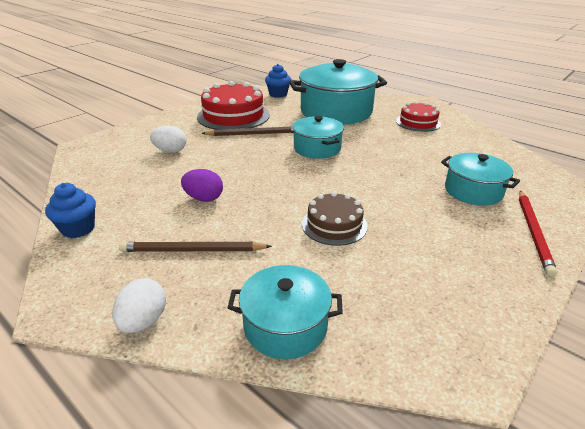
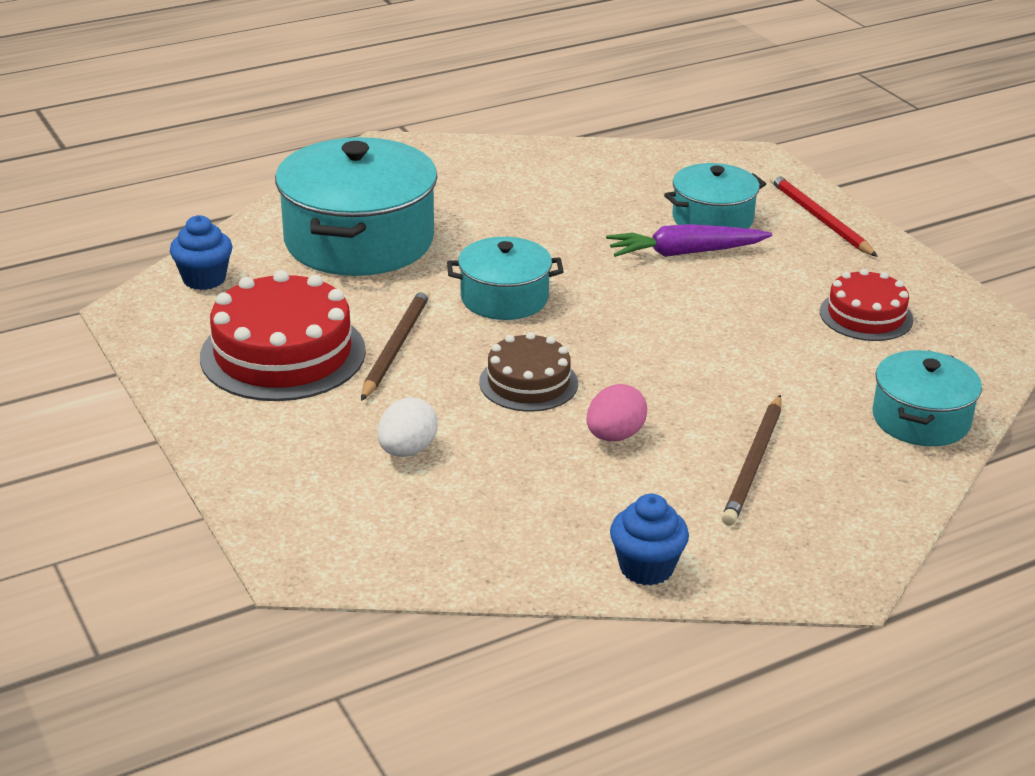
camera: 70 degrees left, 0 degrees up
white egg [112,278,166,333] -> none
purple egg [181,169,223,202] -> pink egg [586,384,647,441]
brown cake [302,192,368,246] -> brown cake moved to [479,332,578,412]
red cake [396,101,441,132] -> red cake moved to [820,269,914,341]
red pencil [519,191,557,277] -> red pencil turned 150 degrees counterclockwise [770,174,878,257]
none -> purple carrot [606,224,772,257]

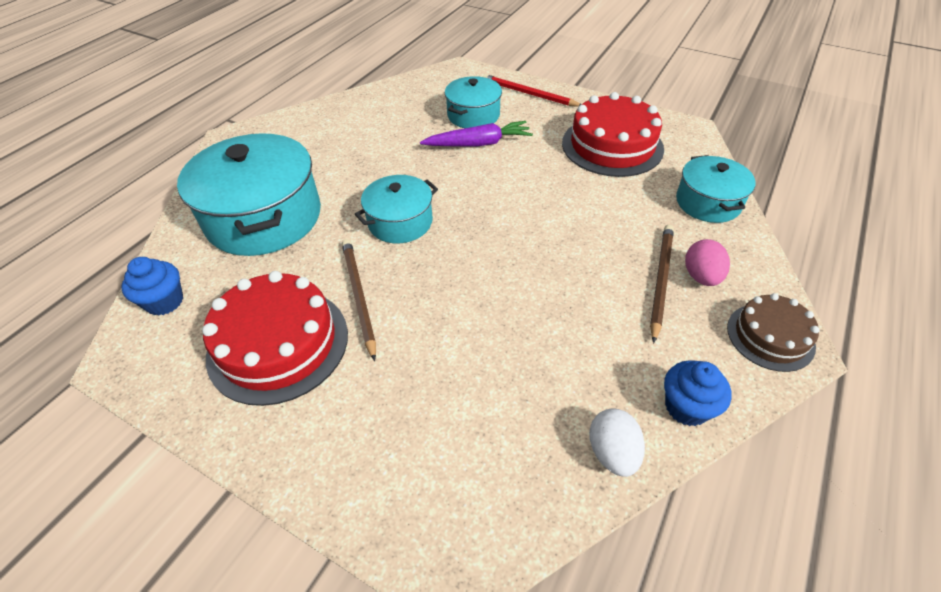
camera: 30 degrees left, 15 degrees up
white egg [377,397,438,457] -> white egg moved to [589,408,645,477]
brown cake [479,332,578,412] -> brown cake moved to [727,293,820,372]
pink egg [586,384,647,441] -> pink egg moved to [685,239,730,286]
purple carrot [606,224,772,257] -> purple carrot turned 150 degrees counterclockwise [420,121,533,147]
brown pencil [722,395,781,526] -> brown pencil turned 150 degrees counterclockwise [650,225,674,343]
red cake [820,269,914,341] -> red cake [562,92,664,177], size x1.70

